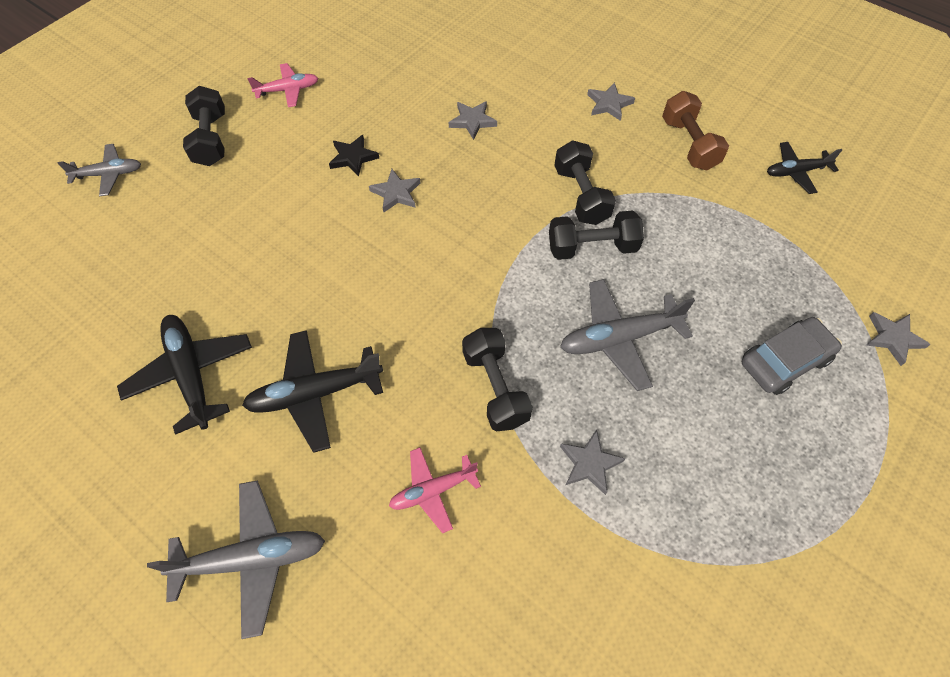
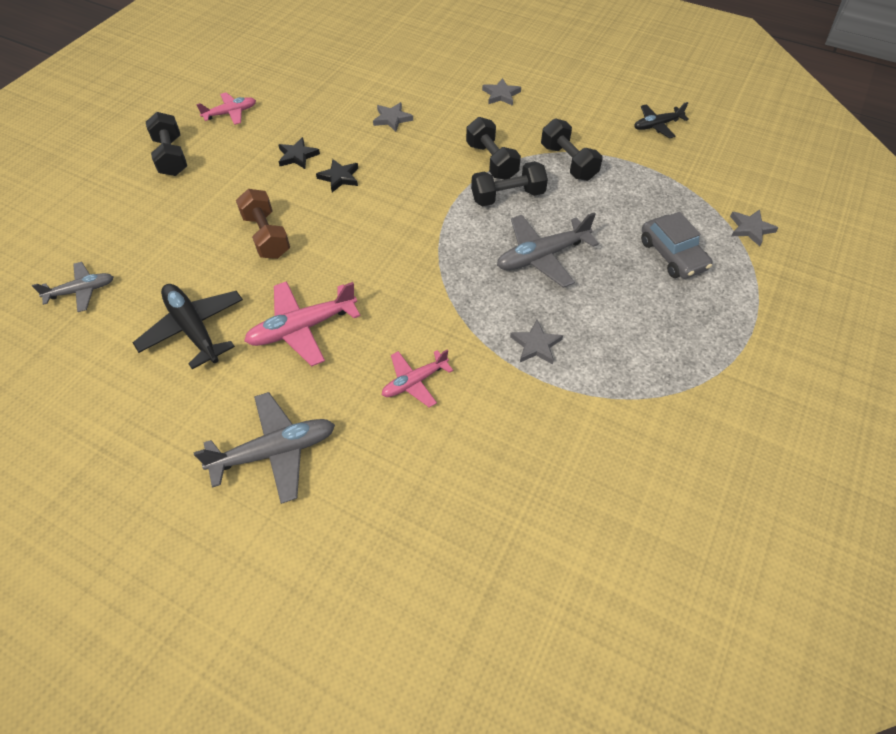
camera: 10 degrees left, 5 degrees down
grey plane [58,144,141,196] -> grey plane moved to [32,262,113,312]
black plane [242,330,383,453] -> pink plane [244,281,360,367]
grey star [369,169,421,213] -> black star [316,159,358,192]
black dumbbell [462,328,533,432] -> black dumbbell moved to [541,118,603,181]
brown dumbbell [662,91,729,170] -> brown dumbbell moved to [236,189,290,259]
grey car [742,317,842,395] -> grey car turned 105 degrees clockwise [641,212,712,279]

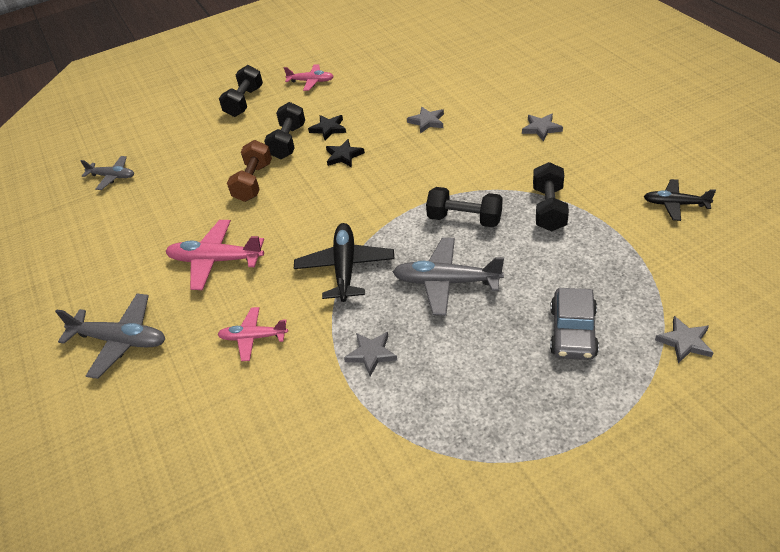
camera: 40 degrees right, 10 degrees down
black plane [133,284,243,369] -> black plane moved to [294,223,394,302]
black dumbbell [466,117,521,180] -> black dumbbell moved to [264,102,305,159]

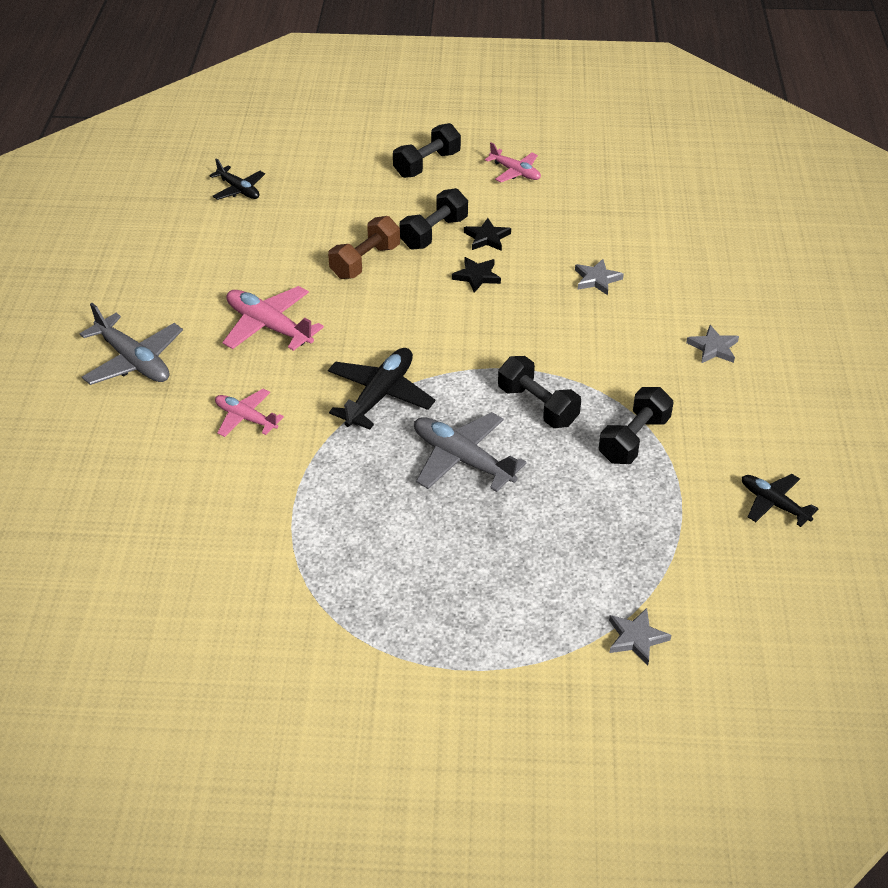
camera: 25 degrees right, 0 degrees up
grey plane [81,156,134,190] -> black plane [209,158,265,200]
grey star [344,332,397,376] -> none
grey car [550,288,599,360] -> none

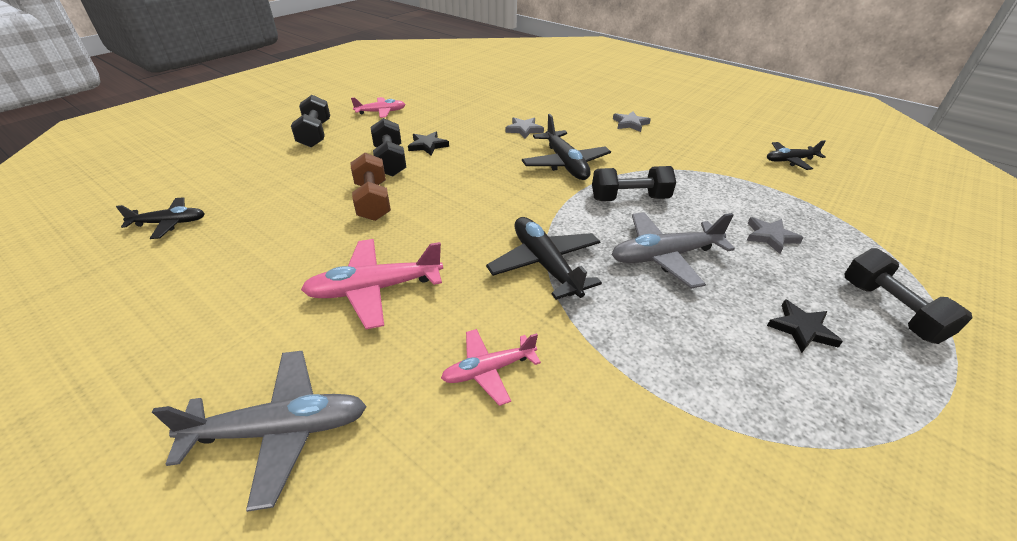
camera: 55 degrees left, 5 degrees down
black star [452,257,501,293] -> black star moved to [767,299,843,353]
black dumbbell [599,387,674,464] -> black dumbbell moved to [844,248,972,344]
grey star [609,608,671,665] -> grey star moved to [747,217,803,254]
none -> black plane [522,114,611,180]

